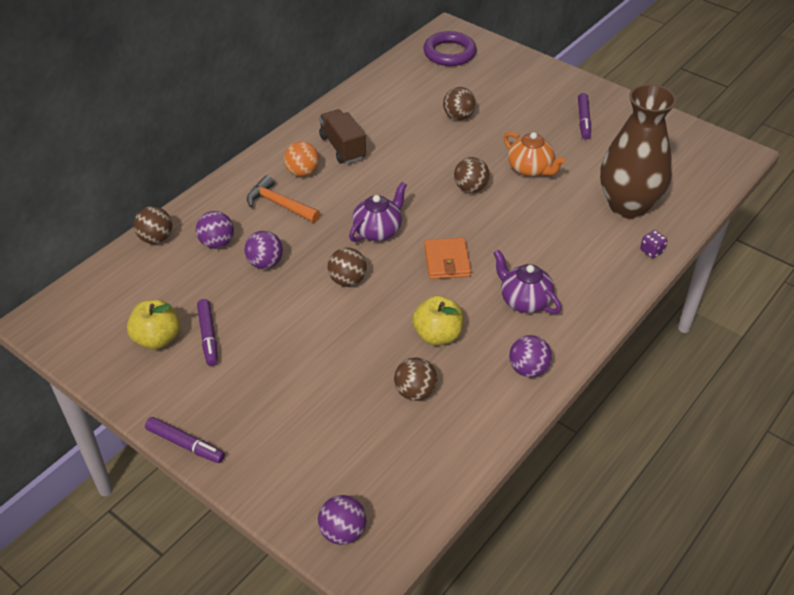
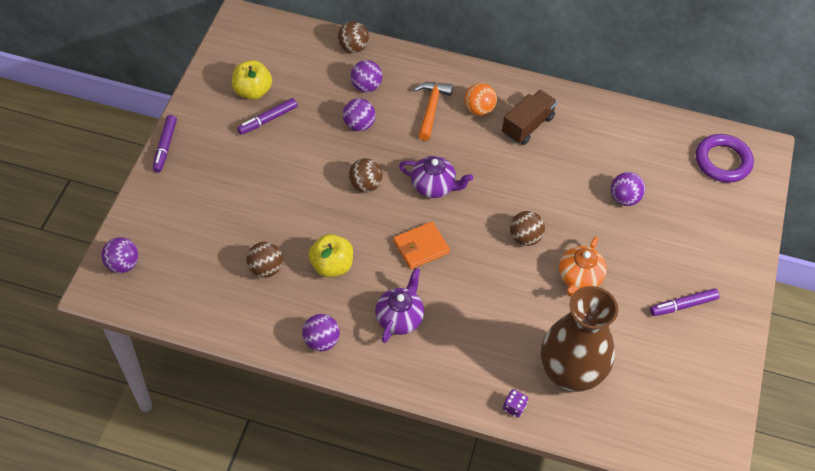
camera: 65 degrees right, 10 degrees up
brown ball [443,87,476,120] -> purple ball [611,172,645,206]

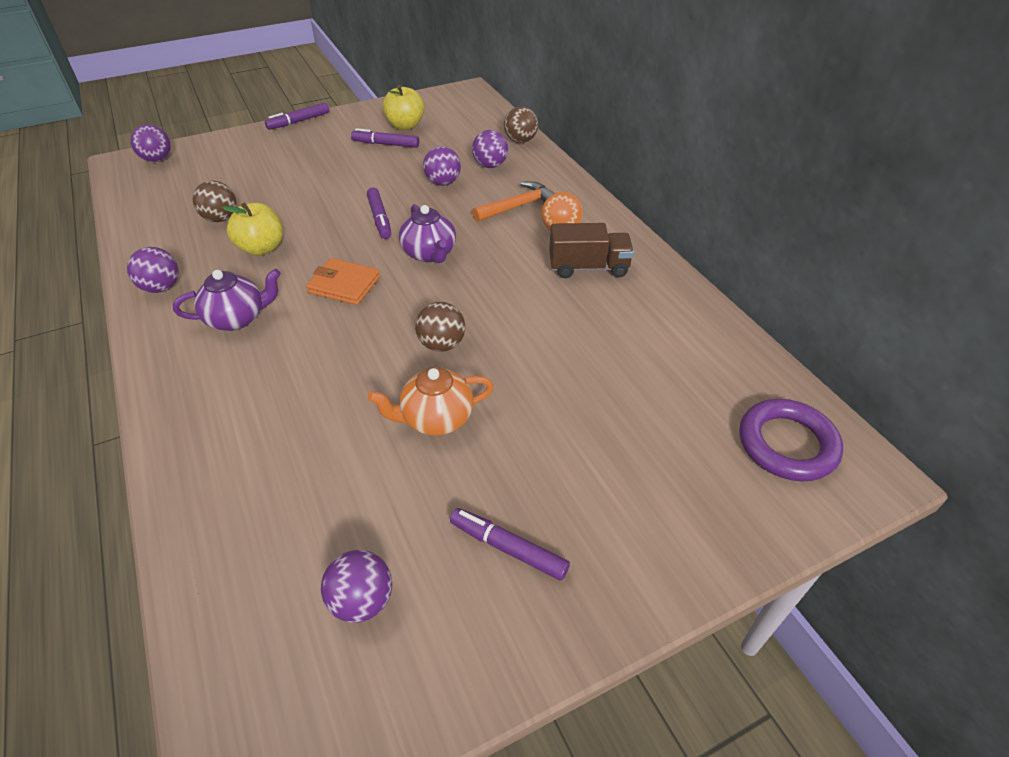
camera: 50 degrees right, 10 degrees down
brown ball [348,158,383,192] -> purple marker [367,187,391,239]
purple dice [503,389,528,418] -> none
brown vase [541,286,618,392] -> none
purple ball [611,172,645,206] -> purple ball moved to [321,550,392,623]

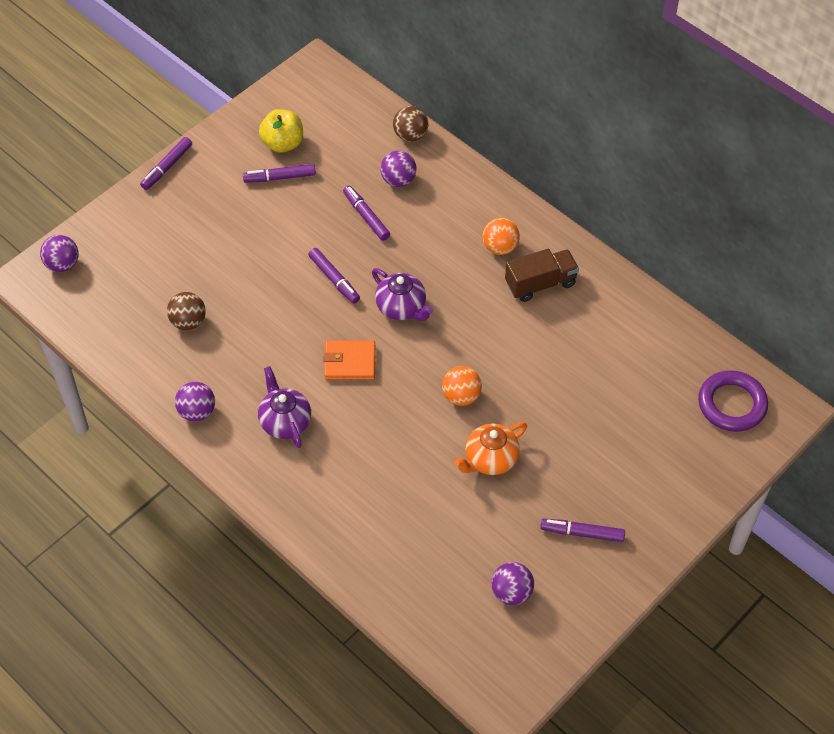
camera: 20 degrees left, 10 degrees up
purple teapot [173,269,281,331] -> purple teapot turned 75 degrees counterclockwise [258,366,311,448]
yellow apple [222,203,283,256] -> none
brown ball [415,302,465,352] -> orange ball [442,366,482,406]
purple ball [423,146,461,186] -> purple marker [343,186,390,241]
orange hammer [472,181,555,222] -> none

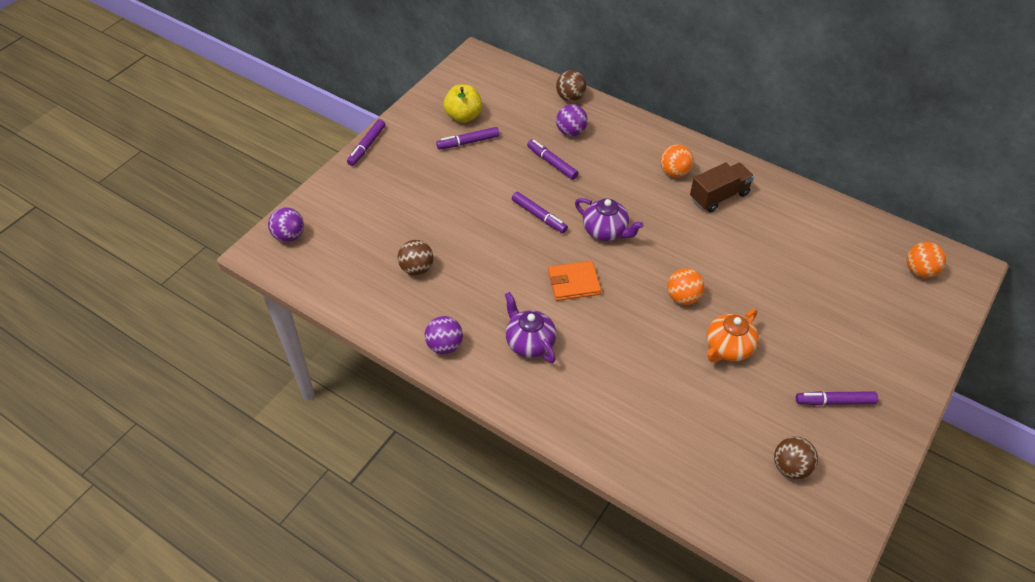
camera: 10 degrees left, 5 degrees down
purple ball [491,562,534,605] -> brown ball [774,436,818,479]
purple ring [698,370,768,432] -> orange ball [907,242,946,278]

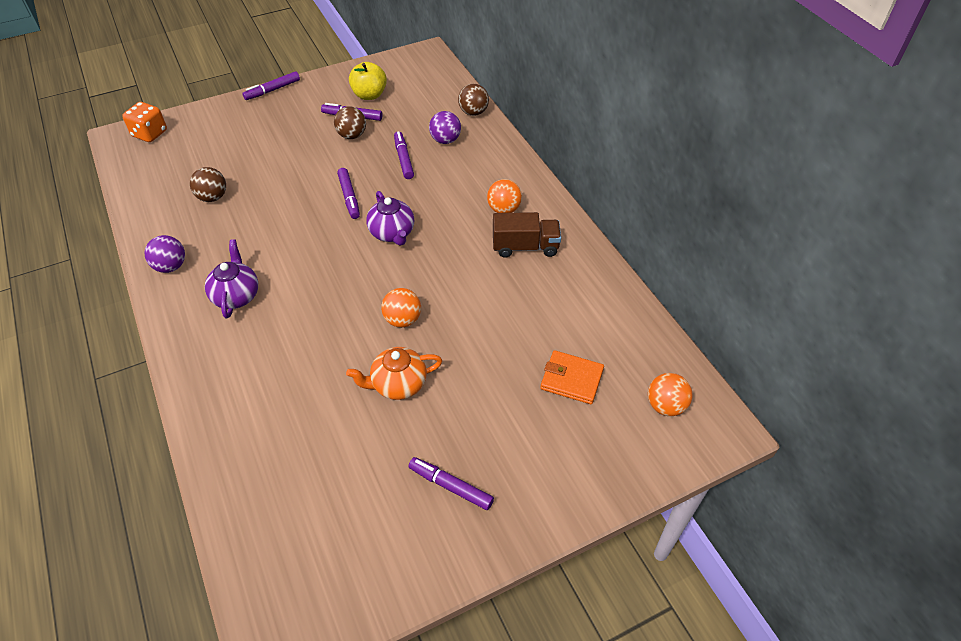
camera: 30 degrees right, 0 degrees up
purple ball [268,207,304,242] -> orange dice [122,102,167,142]
orange wallet [548,261,601,301] -> orange wallet moved to [540,350,604,404]
brown ball [774,436,818,479] -> brown ball moved to [334,106,366,139]

